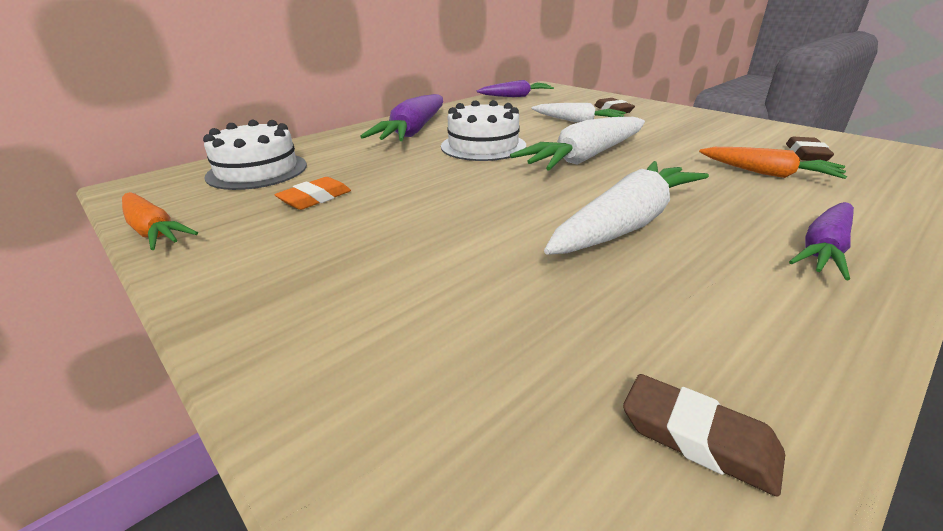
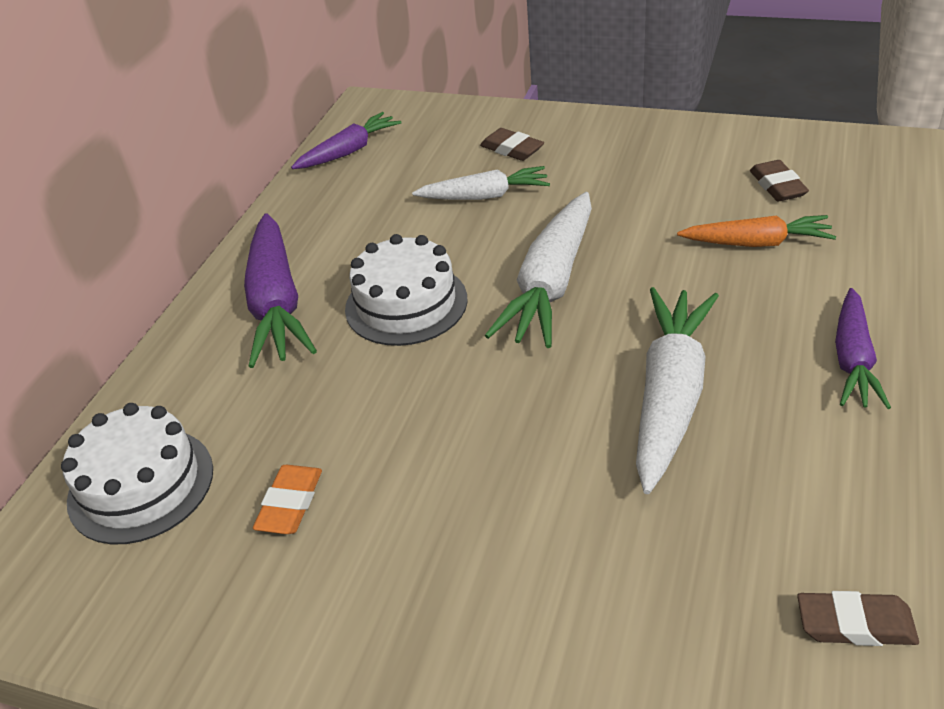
camera: 25 degrees left, 10 degrees up
orange carrot [122,192,198,250] -> none

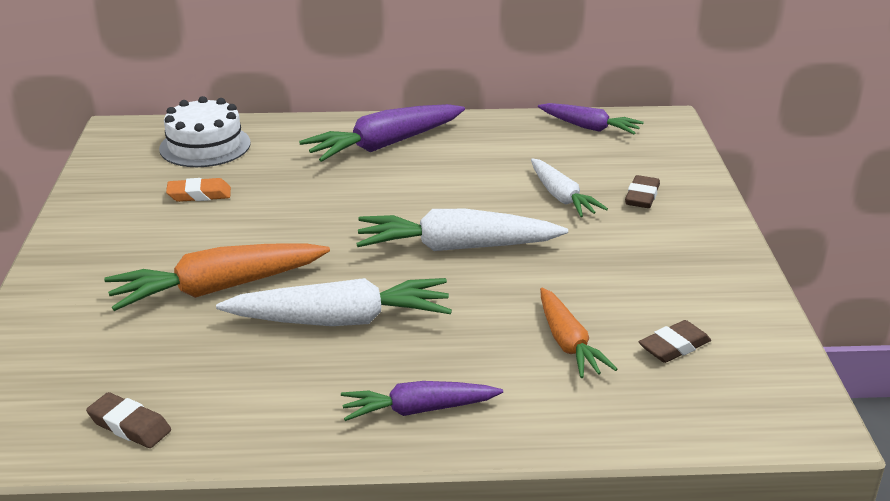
camera: 65 degrees right, 10 degrees down
white cake [345,234,468,346] -> none
brown eraser [797,591,919,646] -> brown eraser turned 45 degrees counterclockwise [86,392,171,448]
none -> orange carrot [104,243,330,311]

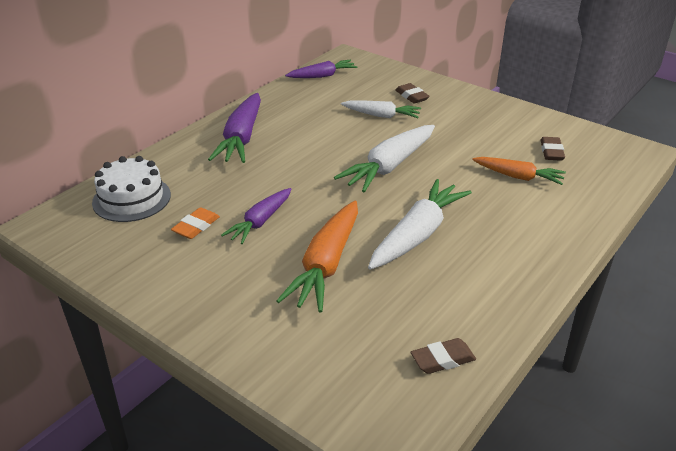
camera: 50 degrees left, 5 degrees up
purple carrot [341,381,503,421] -> purple carrot moved to [221,188,292,244]

